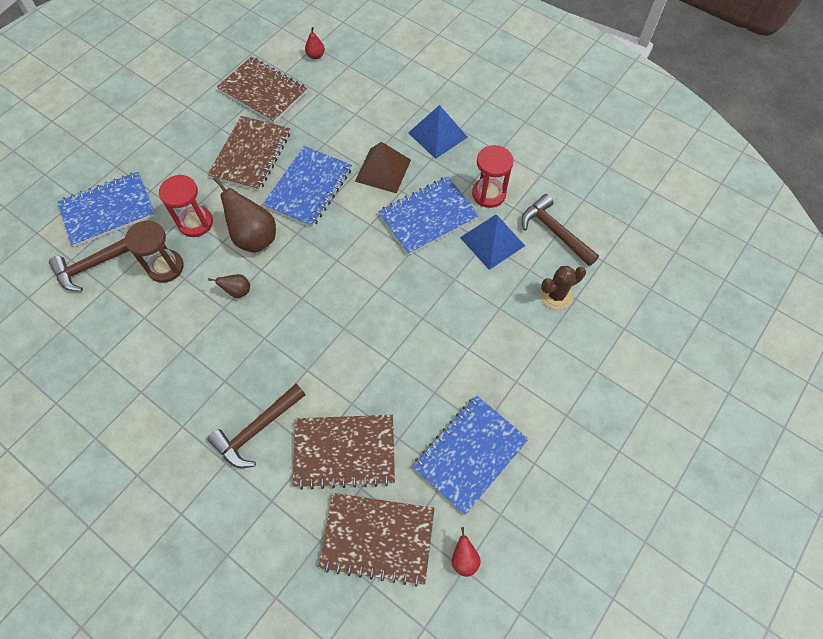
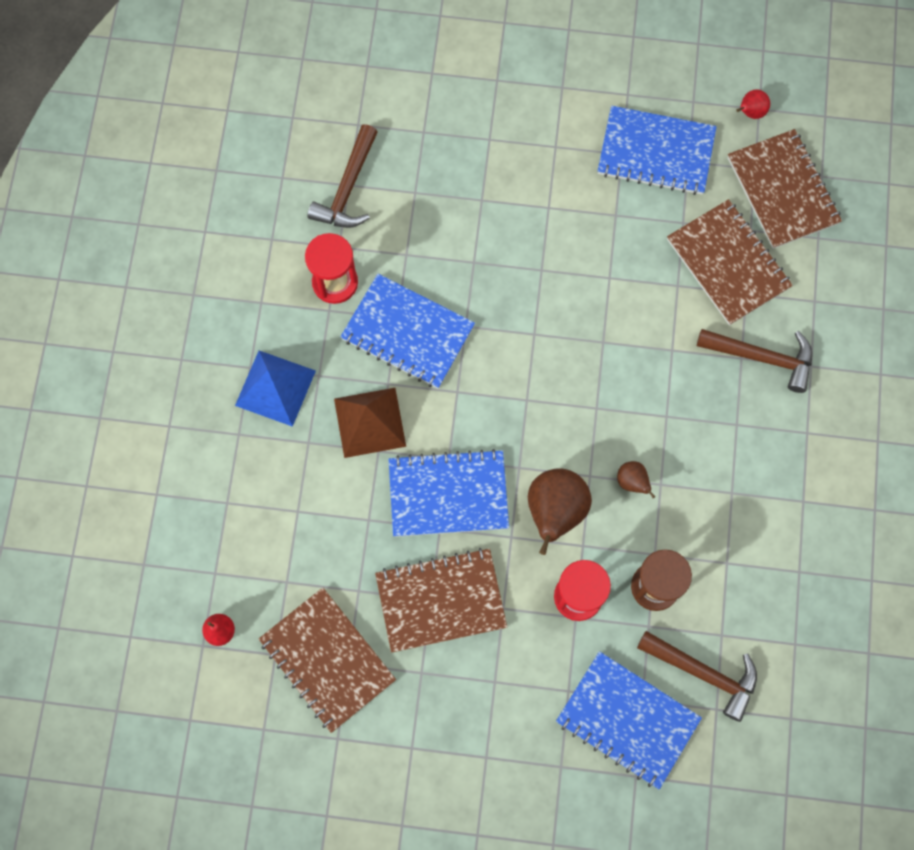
camera: 120 degrees left, 10 degrees up
brown notebook [217,57,307,123] -> brown notebook turned 45 degrees counterclockwise [259,588,396,733]
blue pyramid [460,215,525,270] -> none
brown cactus [540,266,586,310] -> none

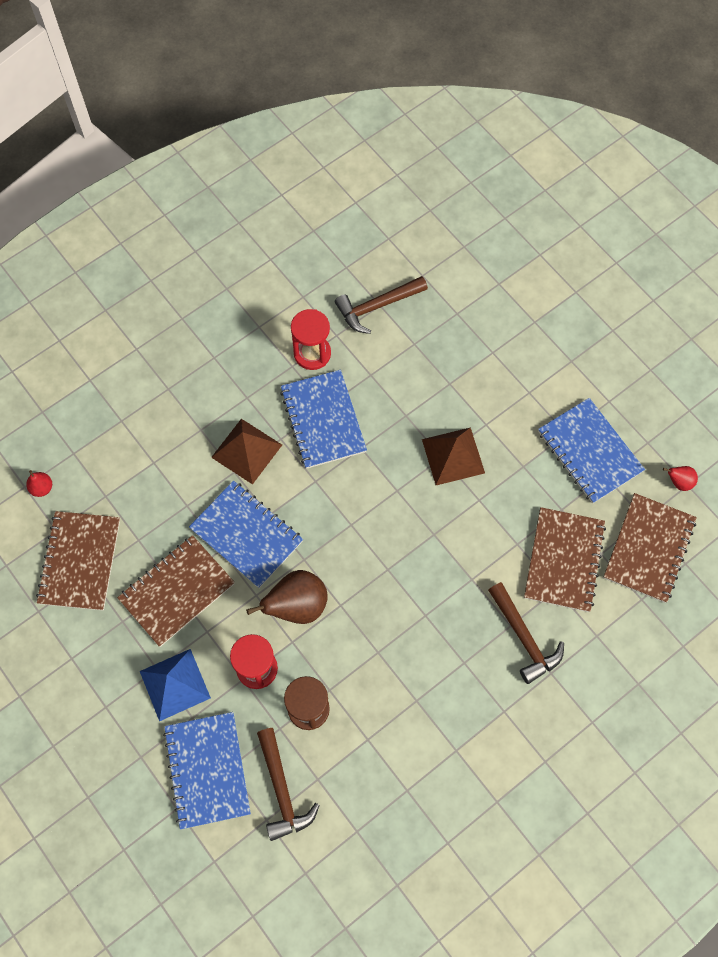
camera: 45 degrees right, 5 degrees down
blue pyramid [235,350,316,427] -> blue pyramid moved to [140,649,211,721]
brown notebook [375,548,507,653] -> brown notebook turned 75 degrees counterclockwise [117,535,235,647]
brown pear [617,461,656,498] -> none
none -> brown pyramid [422,427,485,485]

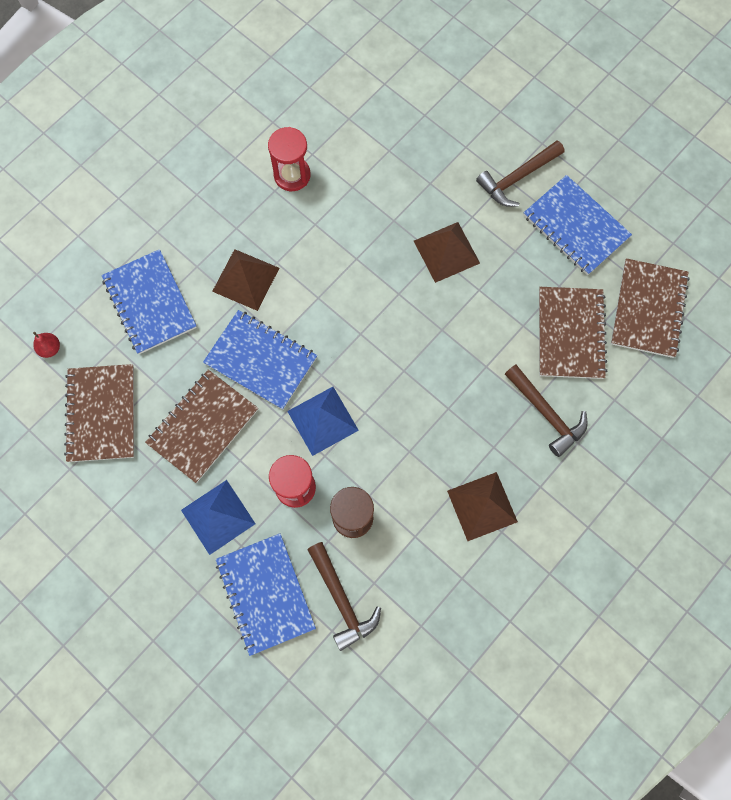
camera: 10 degrees left, 5 degrees up
brown pear [246,570,328,624] -> blue pyramid [287,387,359,456]
blue notebook [280,370,367,469] -> blue notebook moved to [102,249,197,354]
brown hammer [335,276,428,334] -> brown hammer moved to [476,141,564,207]
red pear [663,466,698,491] -> none
none -> brown pyramid [447,472,518,541]

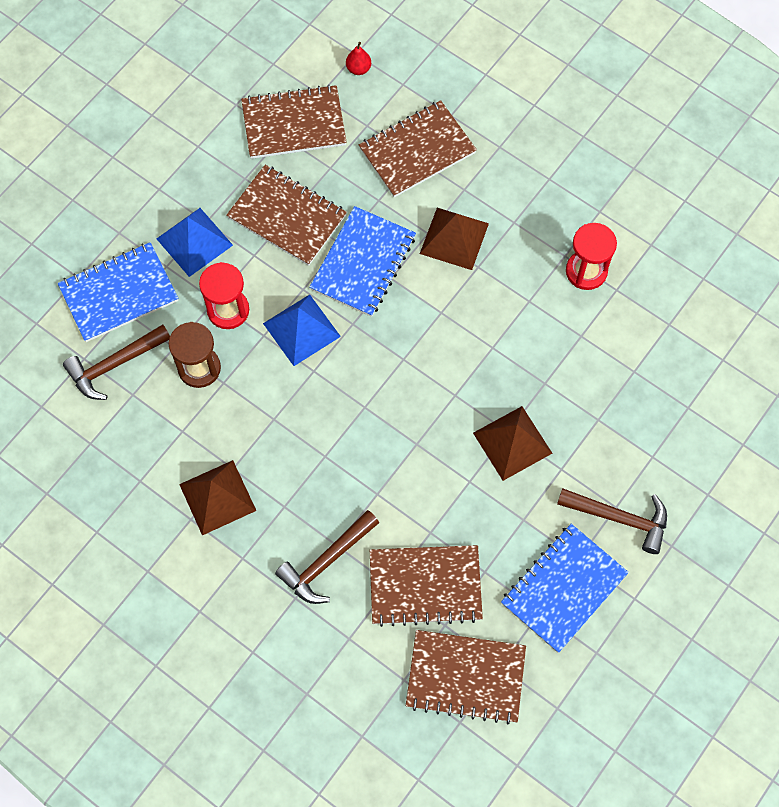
camera: 85 degrees right, 5 degrees down
blue notebook [102,249,197,354] -> brown notebook [359,100,477,197]
brown hammer [476,141,564,207] -> brown hammer turned 150 degrees clockwise [557,488,667,554]

